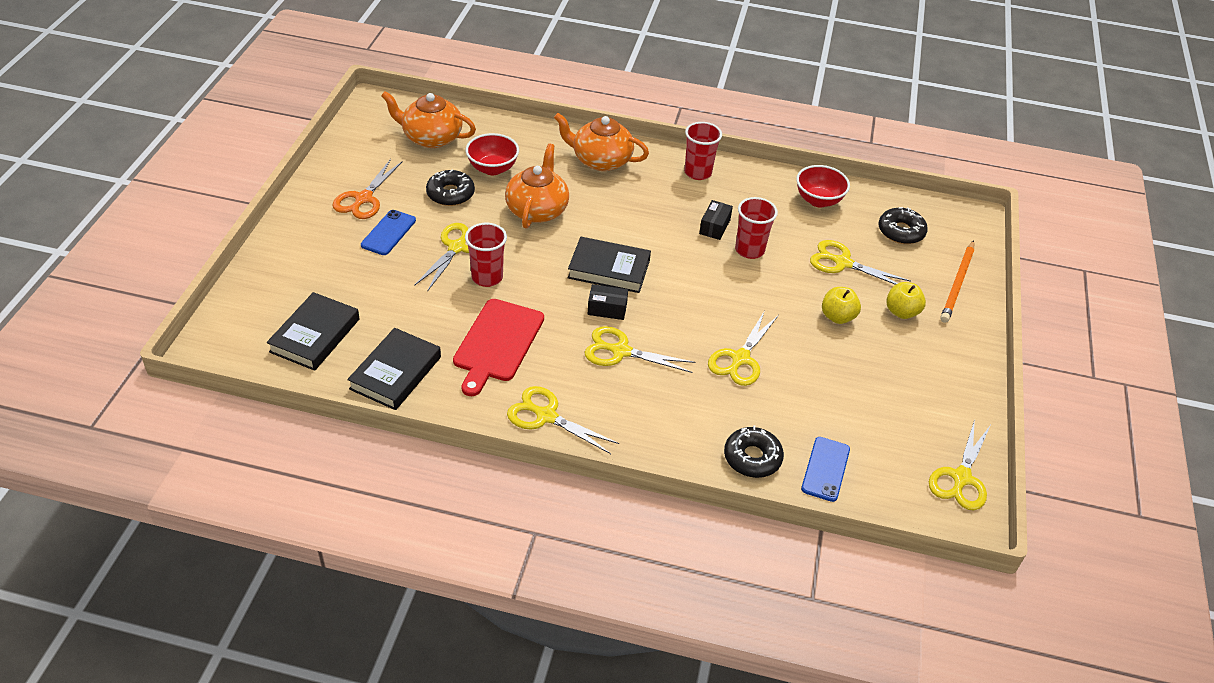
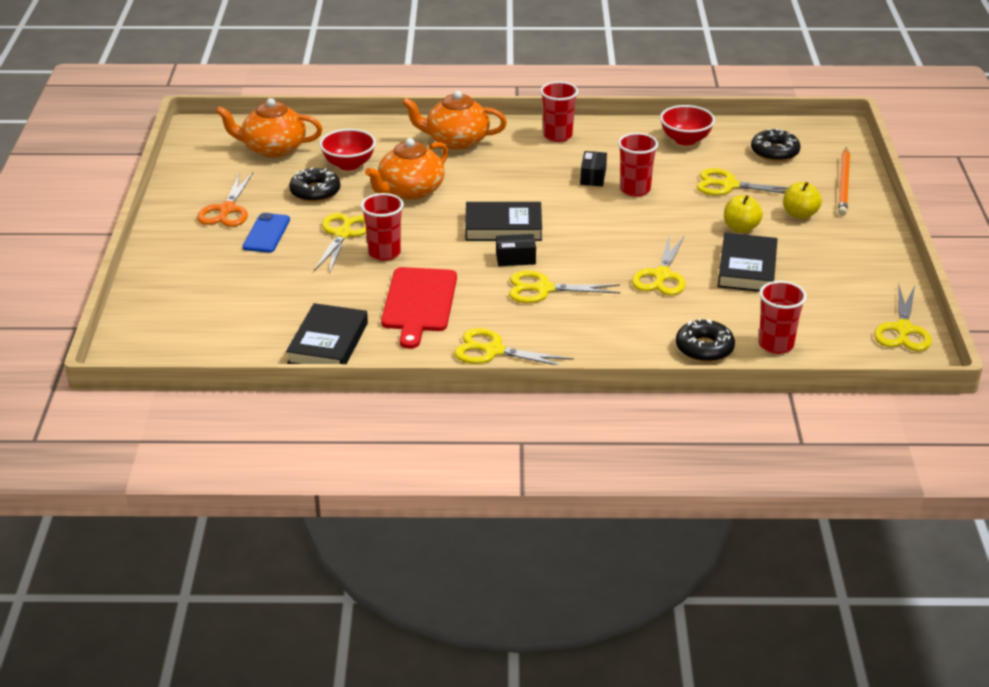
camera: 10 degrees left, 10 degrees down
black book [267,292,360,371] -> black book moved to [717,233,777,292]
orange teapot [505,144,569,229] -> orange teapot turned 135 degrees counterclockwise [365,138,449,200]
blue phone [801,437,850,502] -> red cup [759,281,807,354]

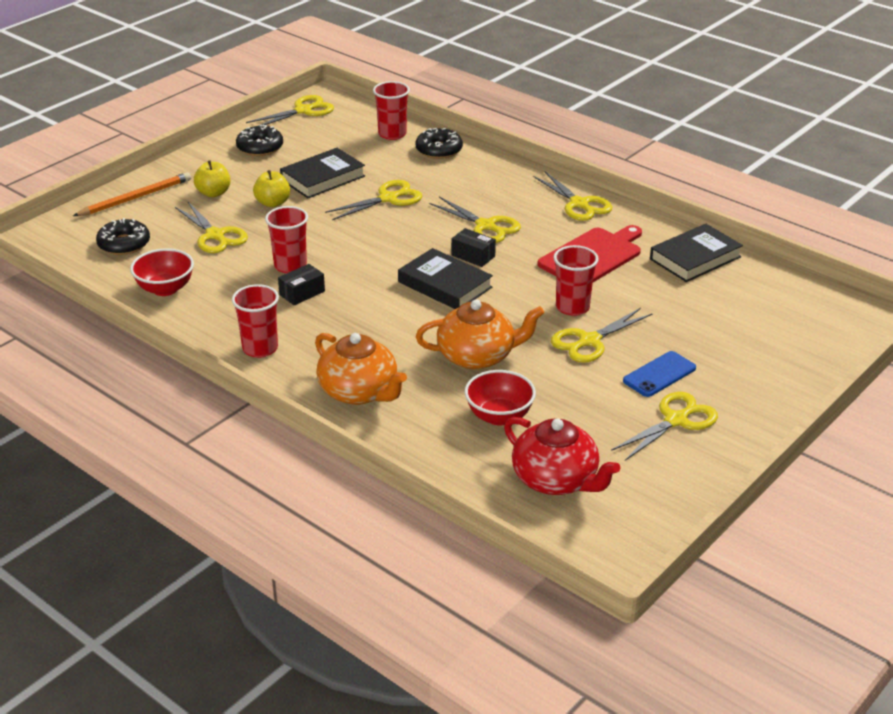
camera: 140 degrees left, 0 degrees up
orange scissors [197,172,253,227] -> yellow scissors [611,392,718,461]
orange teapot [216,98,322,158] -> red teapot [504,417,620,495]
black donut [289,167,341,202] -> black donut moved to [236,125,283,156]

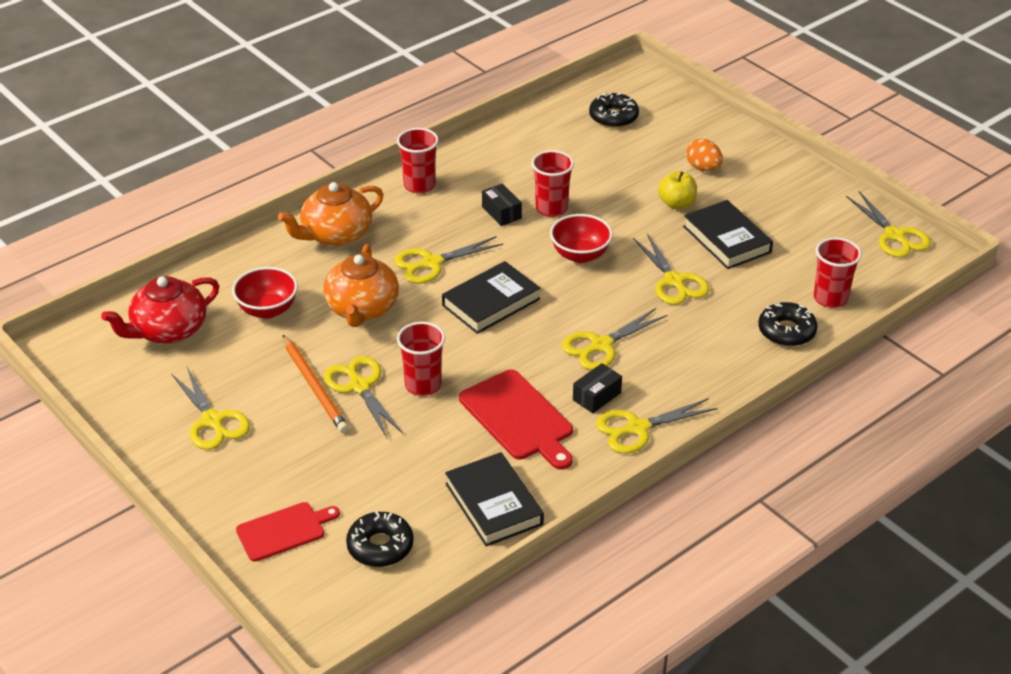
camera: 100 degrees right, 5 degrees up
orange pencil [73,172,191,216] -> orange pencil moved to [283,335,349,433]
red bowl [130,248,194,296] -> red bowl moved to [550,214,613,263]
yellow scissors [175,202,248,253] -> yellow scissors moved to [394,236,503,284]
yellow apple [194,160,230,197] -> orange egg [686,139,723,171]
black donut [236,125,283,156] -> black donut moved to [346,511,414,567]
black box [451,228,496,267] -> black box moved to [573,363,622,413]
blue phone [623,351,696,397] -> none
none -> red cutting board [236,502,340,562]

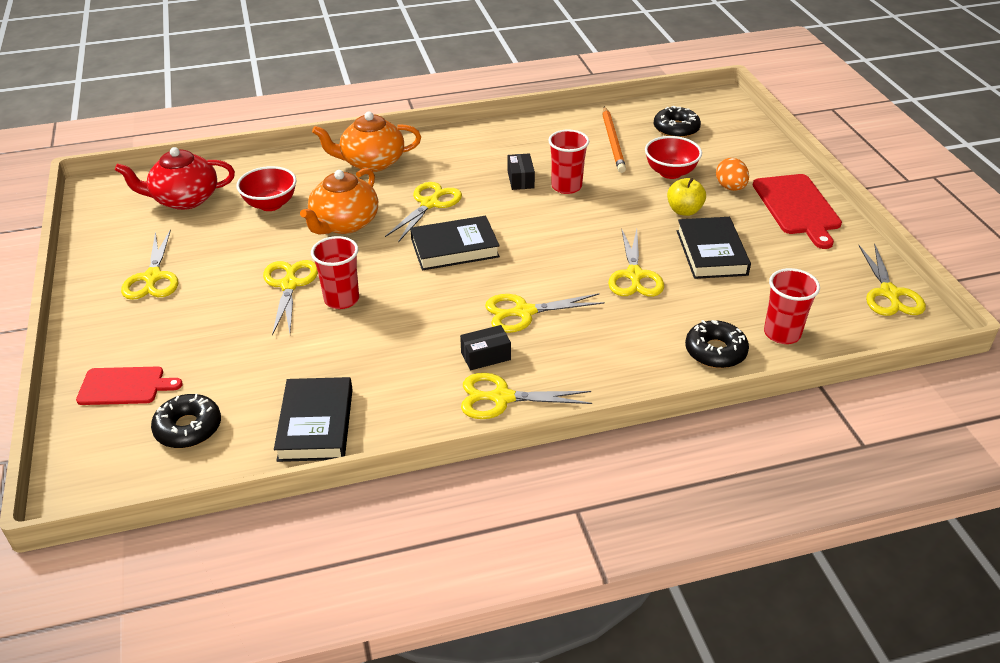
camera: 25 degrees right, 0 degrees up
orange pencil [283,335,349,433] -> orange pencil moved to [602,107,626,173]
yellow scissors [394,236,503,284] -> yellow scissors turned 120 degrees clockwise [385,182,462,242]
red cup [397,128,439,194] -> none
red cutting board [459,369,573,470] -> red cutting board moved to [753,174,842,249]
red bowl [550,214,613,263] -> red bowl moved to [645,136,702,179]

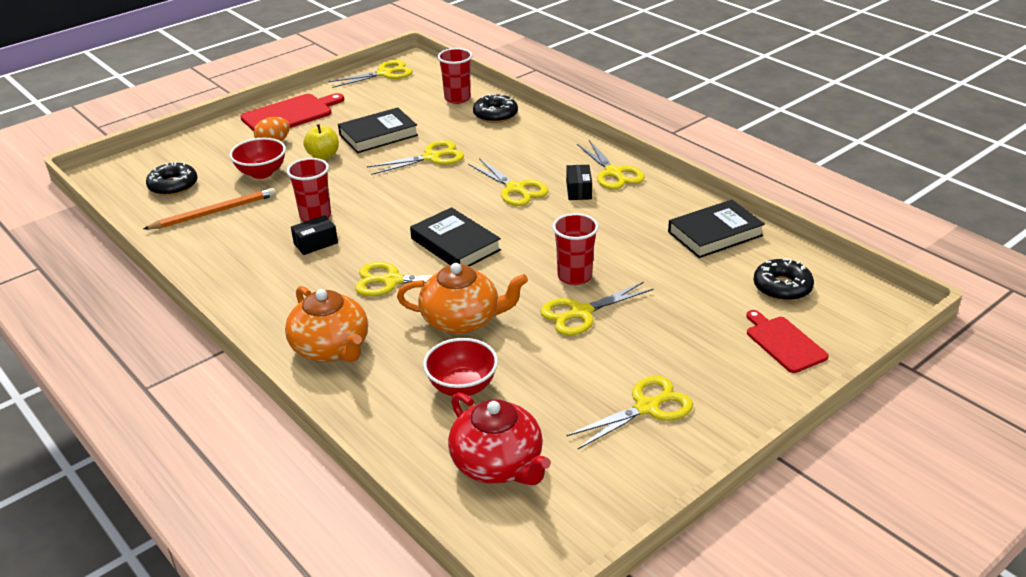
camera: 115 degrees left, 5 degrees down
black box [460,325,511,371] -> black box turned 45 degrees clockwise [566,165,592,200]

